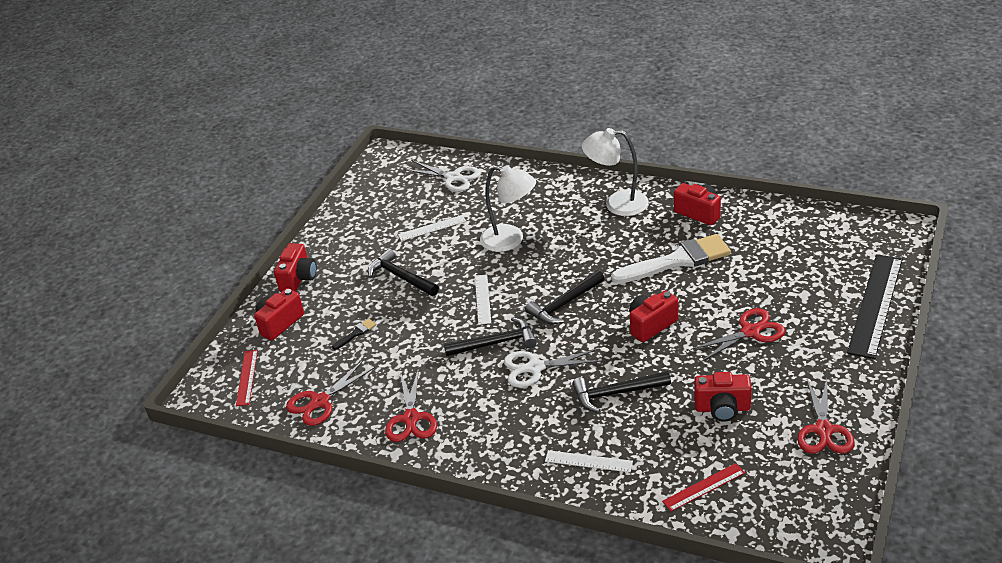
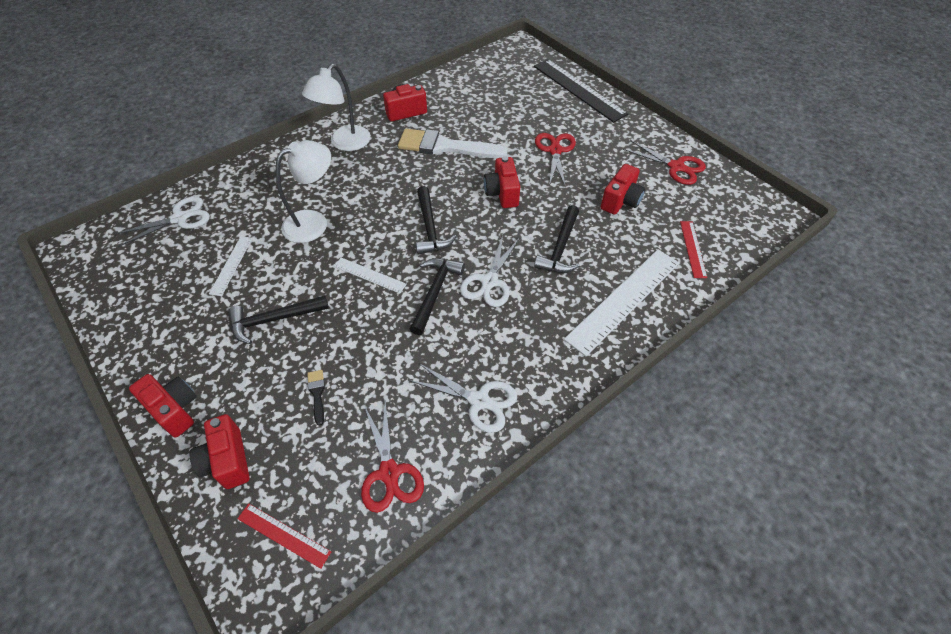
camera: 65 degrees left, 15 degrees up
red scissors [385,368,437,442] -> white scissors [409,363,517,433]
white ruler [545,450,633,473] -> white ruler [564,249,679,356], size x1.98
white brush [611,234,731,284] -> white brush turned 90 degrees counterclockwise [398,129,508,158]

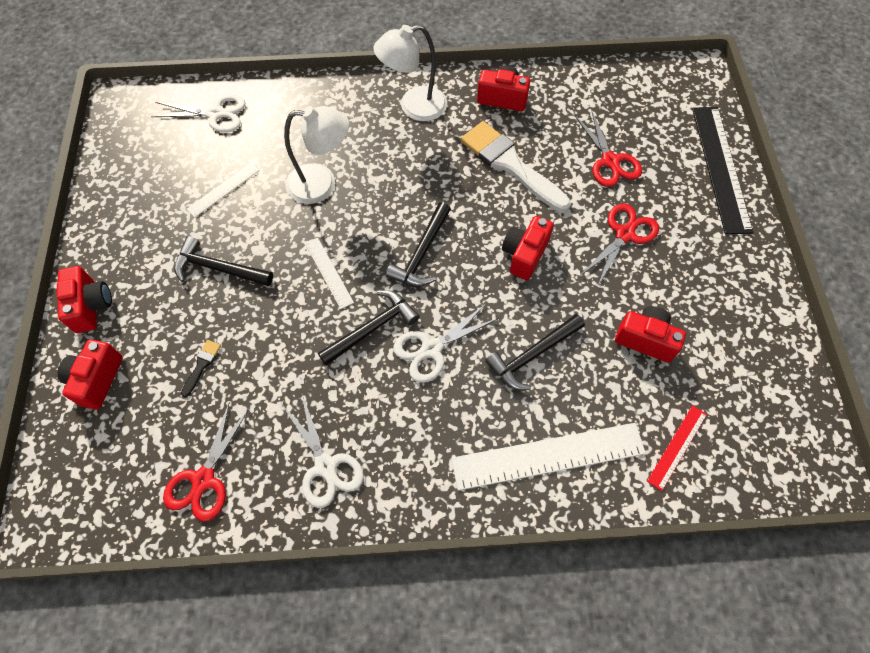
camera: 35 degrees right, 10 degrees up
red ruler [237,504,331,569] -> none
red camera [601,164,645,215] -> red camera turned 135 degrees counterclockwise [615,306,686,363]
red scissors [623,140,706,185] -> red scissors moved to [575,110,642,187]

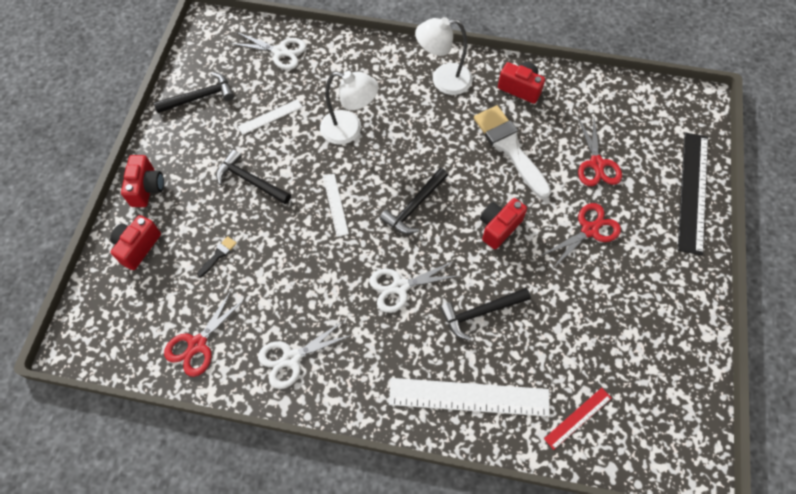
camera: 15 degrees right, 0 degrees up
white scissors [283,395,364,508] -> white scissors turned 75 degrees clockwise [258,320,352,389]
black hammer [318,290,420,366] -> black hammer moved to [154,72,234,113]
red camera [615,306,686,363] -> none

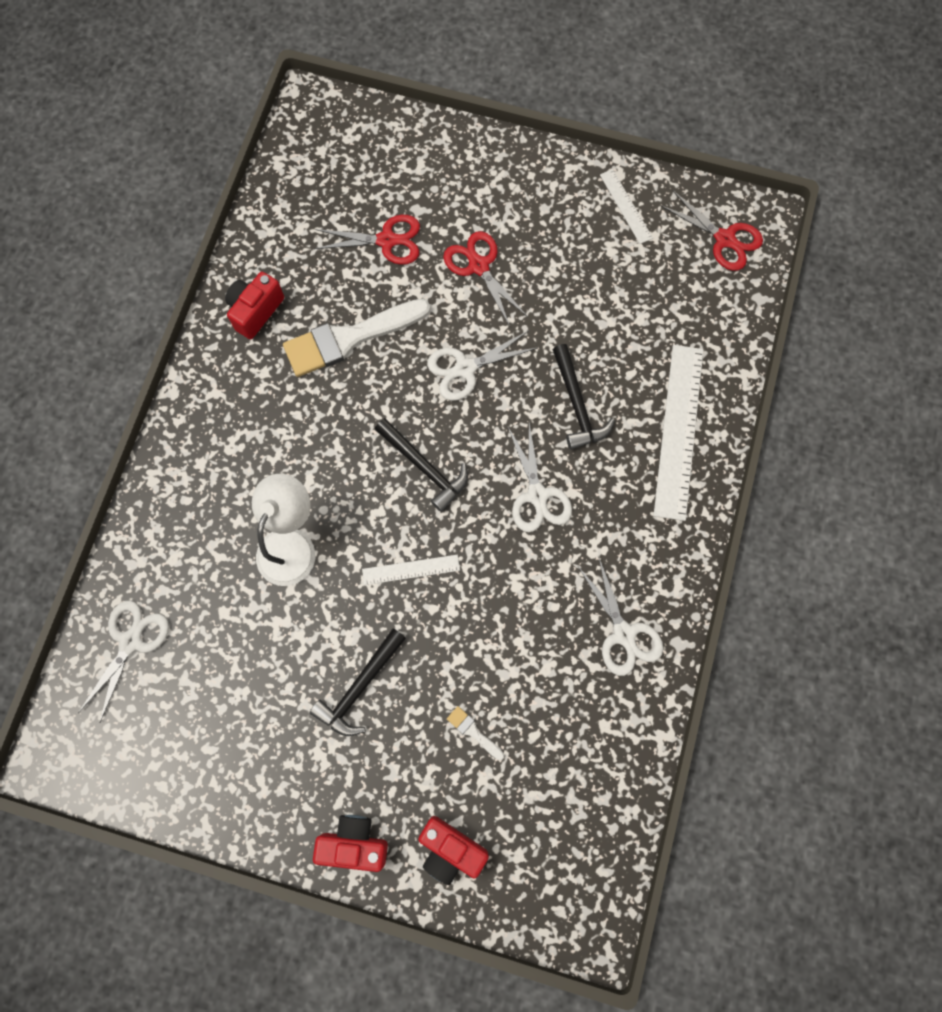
camera: 85 degrees left, 10 degrees up
black hammer [154,72,234,113] -> none
red scissors [164,289,246,377] -> red scissors moved to [660,191,763,271]
black brush [197,236,237,277] -> white brush [447,706,504,761]
white ruler [238,99,302,135] -> white ruler moved to [600,169,653,244]
white lamp [415,17,473,95] -> none
red camera [480,198,527,249] -> white scissors [427,330,539,401]
red ruler [544,388,612,450] -> none
black ruler [678,133,708,255] -> none

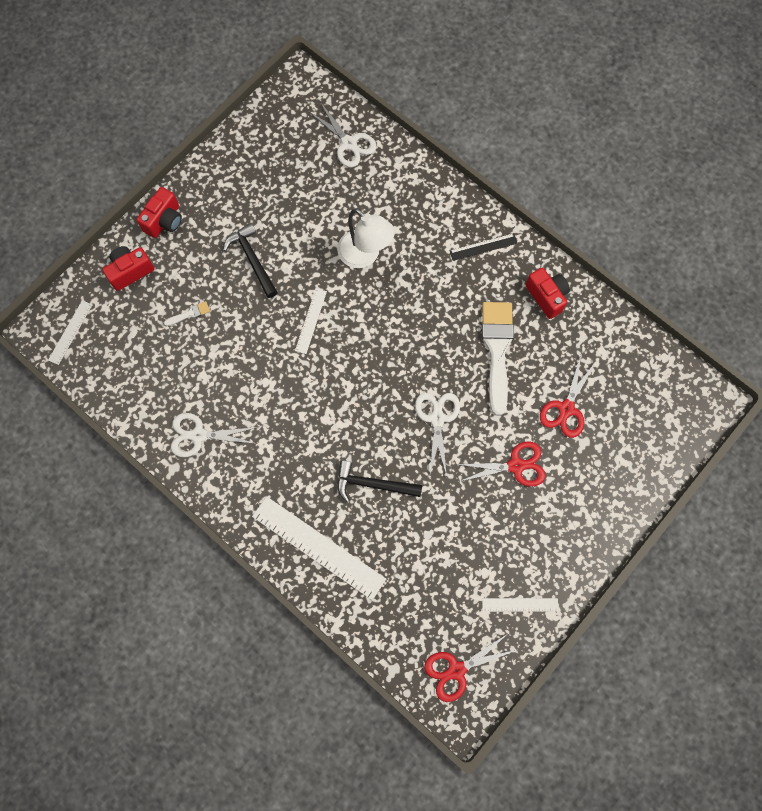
camera: 115 degrees right, 0 degrees up
black hammer [375,418,468,512] -> none
white scissors [507,423,572,532] -> none
none -> white ruler [48,300,92,365]
none -> black ruler [450,233,517,261]

